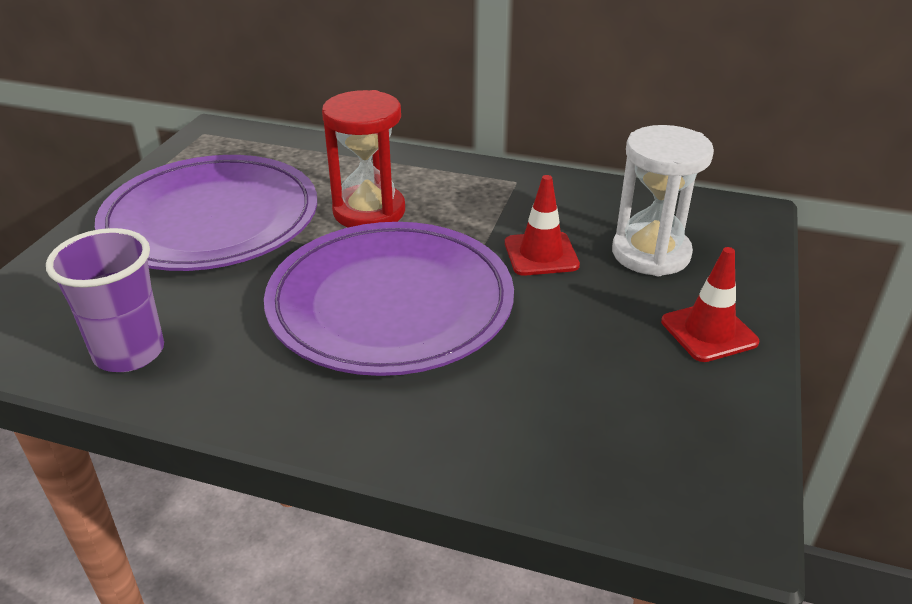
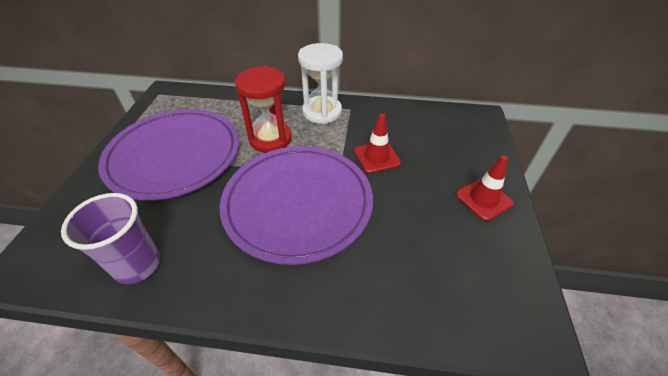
camera: 10 degrees left, 10 degrees up
white hourglass [612,125,714,276] -> white hourglass moved to [298,43,343,124]

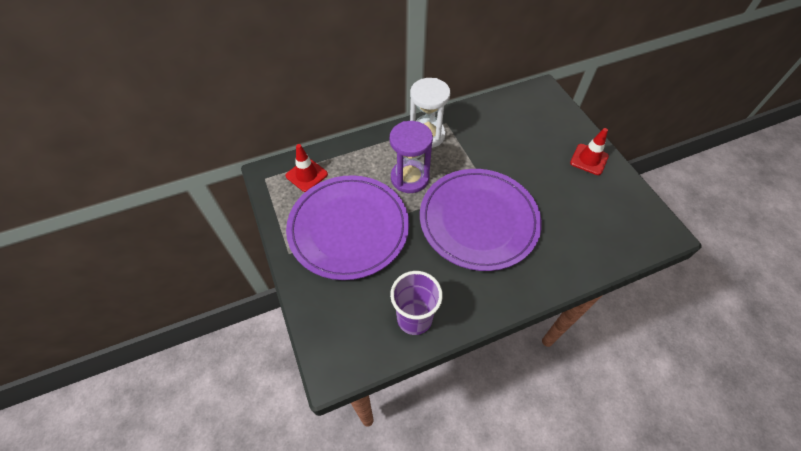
camera: 30 degrees left, 10 degrees up
red hourglass [235,66,292,153] -> purple hourglass [390,121,433,193]
red traffic cone [354,114,401,173] -> red traffic cone moved to [286,144,328,192]

